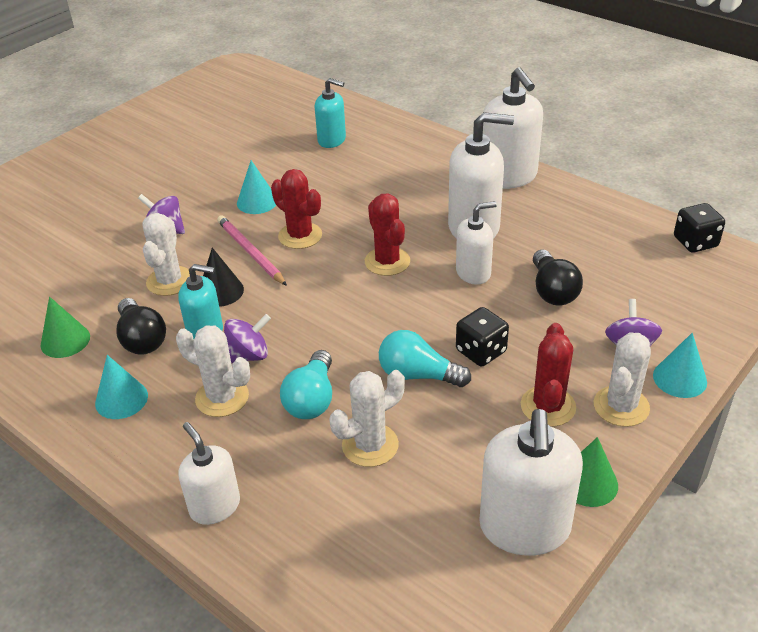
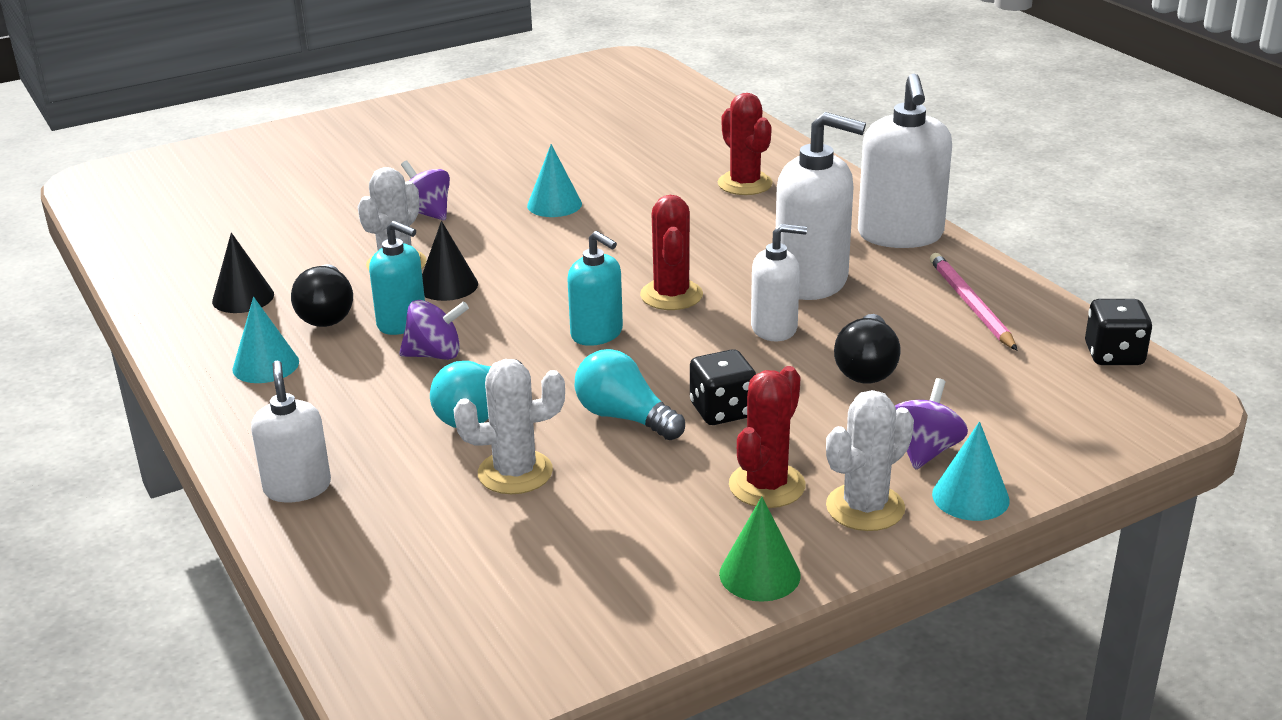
camera: 20 degrees right, 10 degrees down
green cone [40,297,90,358] -> black cone [212,233,274,313]
white cactus [176,325,250,417] -> none
pink pencil [217,215,287,286] -> pink pencil moved to [930,253,1018,351]
red cactus [271,169,322,249] -> red cactus moved to [718,93,773,195]
turquoise soap dispenser [315,78,346,148] -> turquoise soap dispenser moved to [567,231,623,346]
white soap dispenser [479,409,583,556] -> none

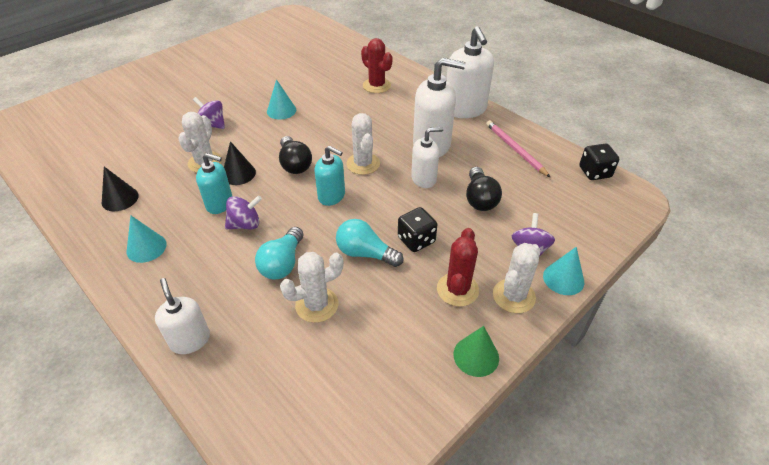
camera: 15 degrees left, 15 degrees up
black light bulb [291,264,353,327] -> black light bulb moved to [279,136,312,174]
red cactus [640,195,703,310] -> white cactus [346,113,380,175]

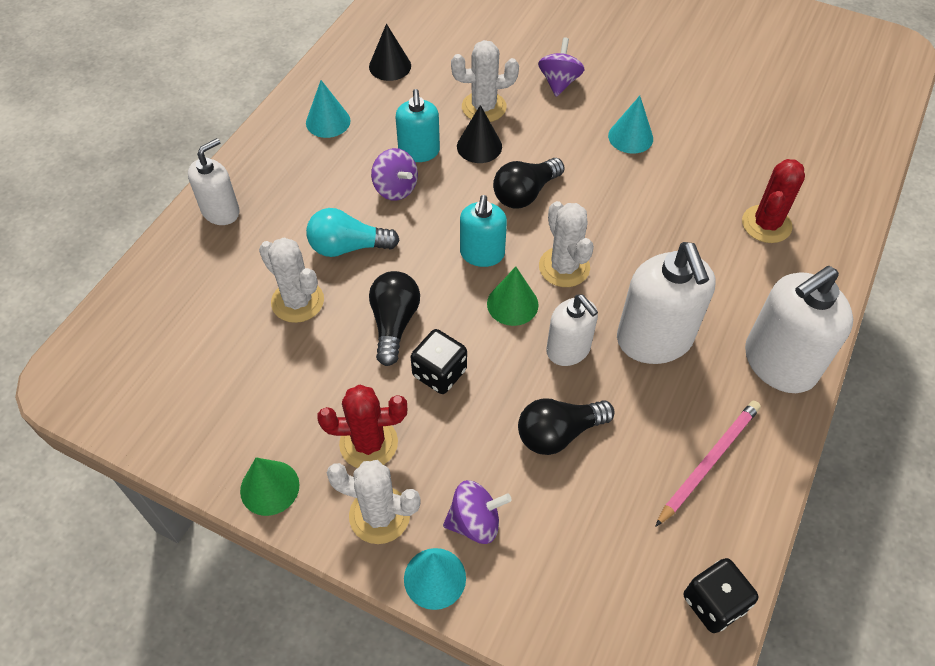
camera: 70 degrees right, 10 degrees up
turquoise light bulb [336,219,403,267] -> black light bulb [369,271,420,366]
white cactus [346,113,380,175] -> white cactus turned 75 degrees counterclockwise [539,201,594,287]
none -> green cone [487,267,538,326]

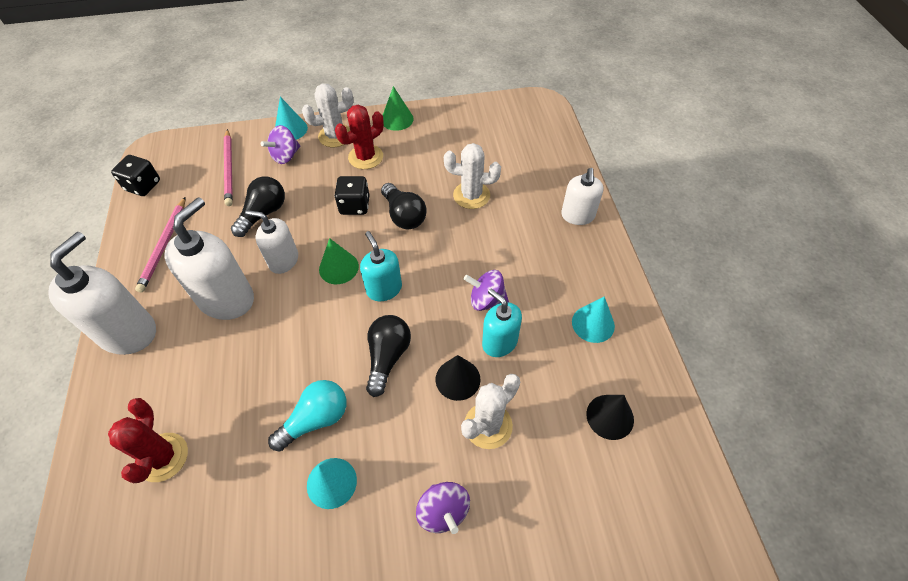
camera: 145 degrees right, 0 degrees up
turquoise light bulb [306,208,400,257] -> turquoise light bulb moved to [268,380,346,451]
white cactus [539,201,594,287] -> none
white soap dispenser [617,242,715,364] -> white soap dispenser turned 75 degrees clockwise [164,197,254,320]
none -> pink pencil [224,129,233,206]

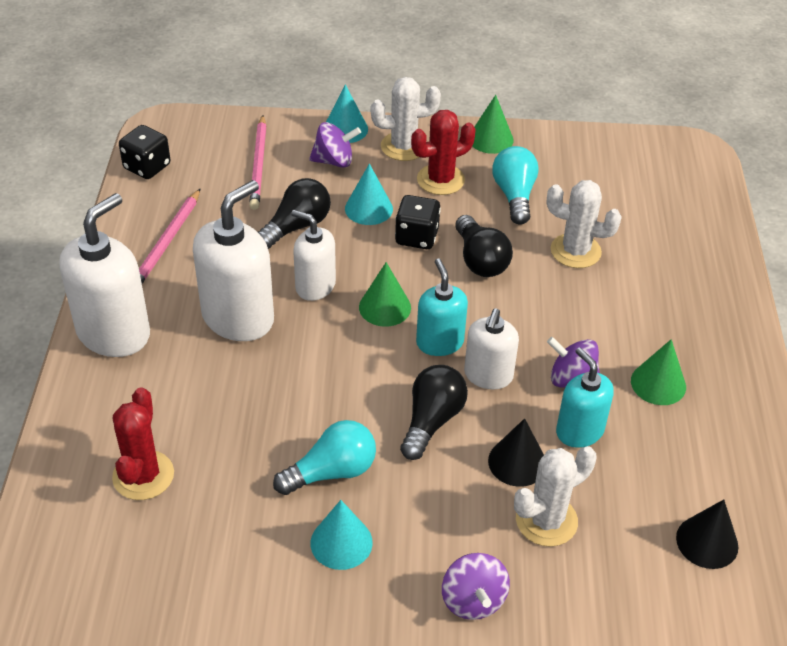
camera: 10 degrees right, 10 degrees down
purple spinning top [261,125,300,164] -> purple spinning top turned 150 degrees counterclockwise [309,122,361,168]
white soap dispenser [561,168,604,225] -> white soap dispenser moved to [464,308,519,389]
turquoise cone [572,297,615,343] -> turquoise cone moved to [345,164,393,225]
none -> turquoise light bulb [492,146,539,225]
none -> green cone [631,339,686,405]

